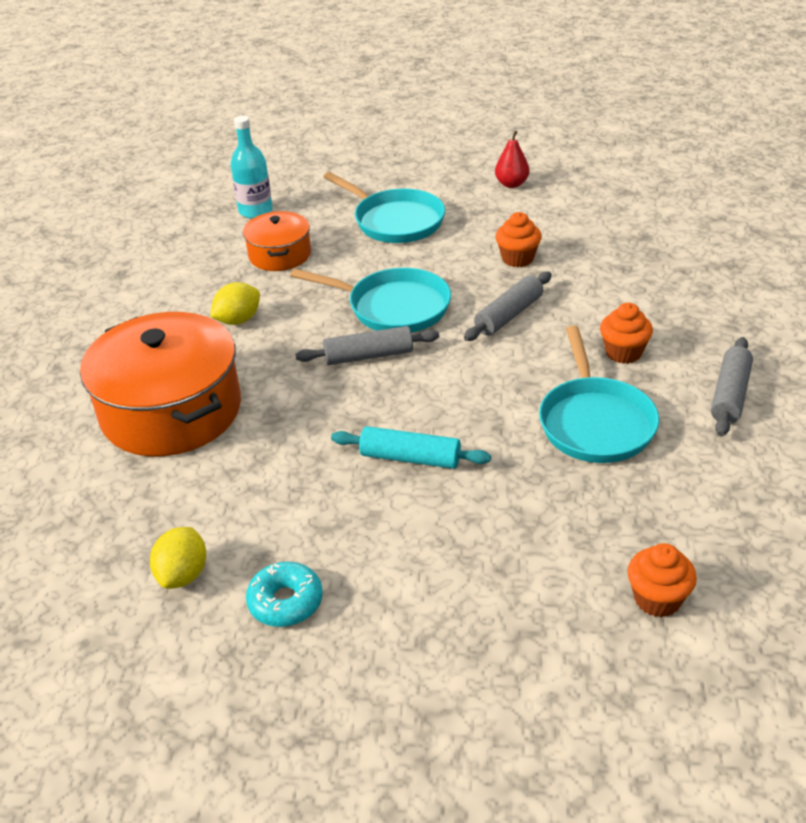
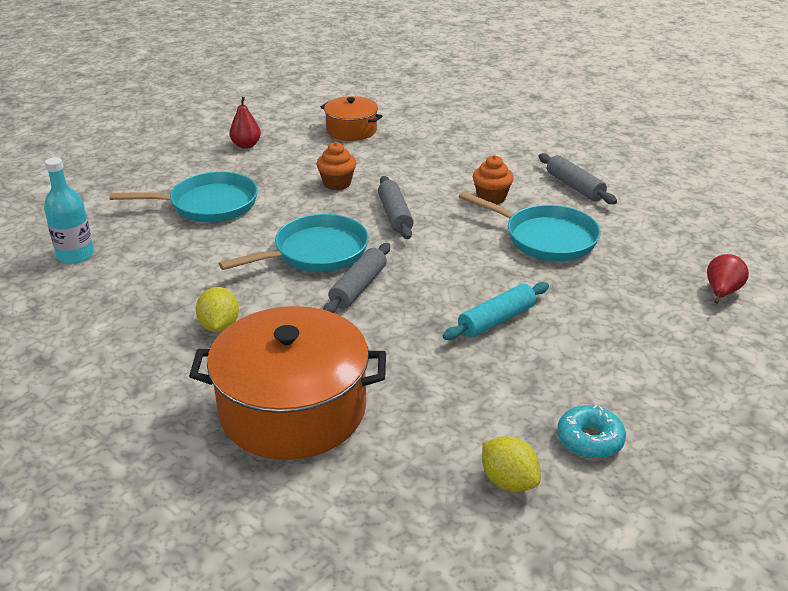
camera: 55 degrees left, 5 degrees down
orange pot [243,211,311,271] -> orange pot moved to [321,96,382,141]
orange cupcake [628,543,697,617] -> red pear [707,254,749,303]

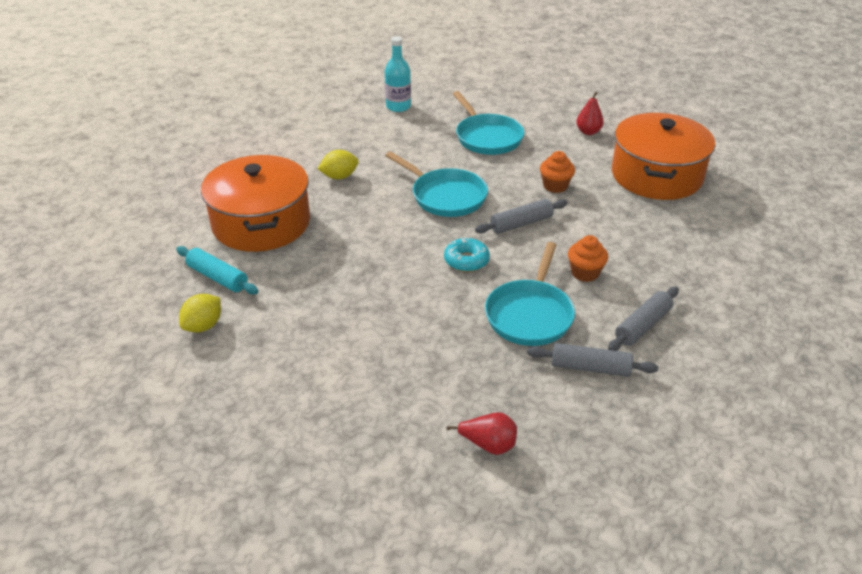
camera: 75 degrees right, 5 degrees up
orange pot [321,96,382,141] -> orange pot [612,113,715,200], size x1.87
grey rolling pin [323,243,390,313] -> grey rolling pin moved to [527,343,658,377]
turquoise rolling pin [443,282,549,340] -> turquoise rolling pin moved to [176,246,258,294]
turquoise donut [557,405,626,459] -> turquoise donut moved to [444,238,490,272]

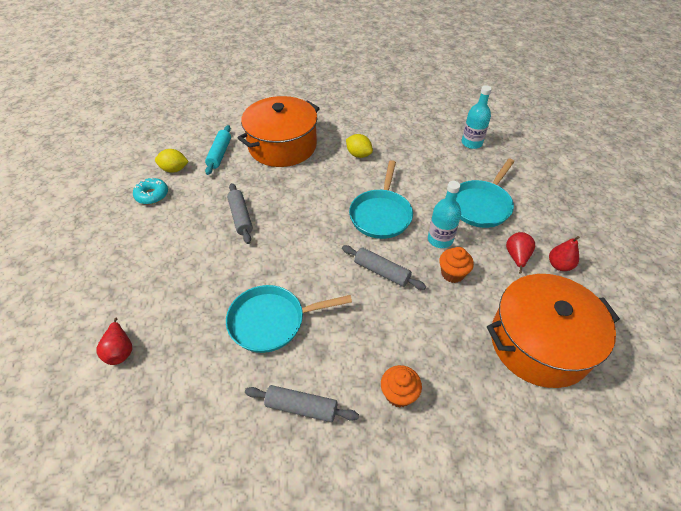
camera: 60 degrees right, 10 degrees up
turquoise donut [444,238,490,272] -> turquoise donut moved to [133,178,168,204]
grey rolling pin [527,343,658,377] -> grey rolling pin moved to [227,183,253,244]
orange cupcake [568,235,608,282] -> orange cupcake moved to [381,365,422,408]
none -> turquoise bottle [428,181,461,248]
none -> red pear [506,232,535,274]

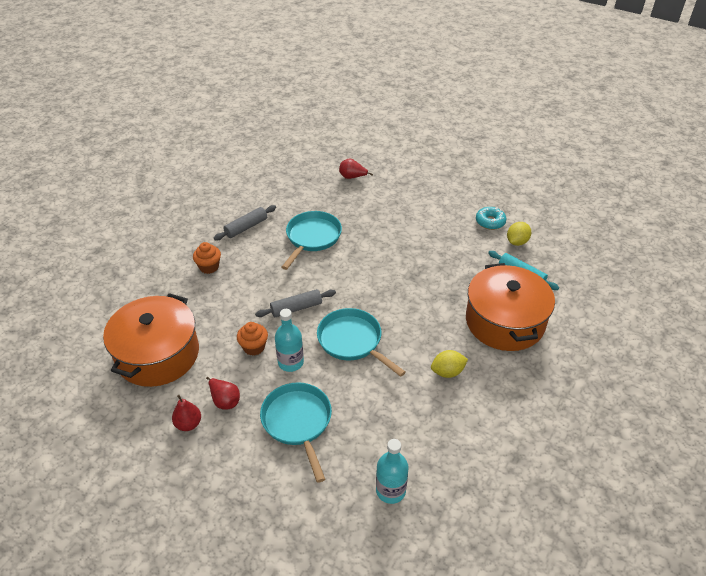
camera: 125 degrees right, 5 degrees down
grey rolling pin [227,183,253,244] -> none

